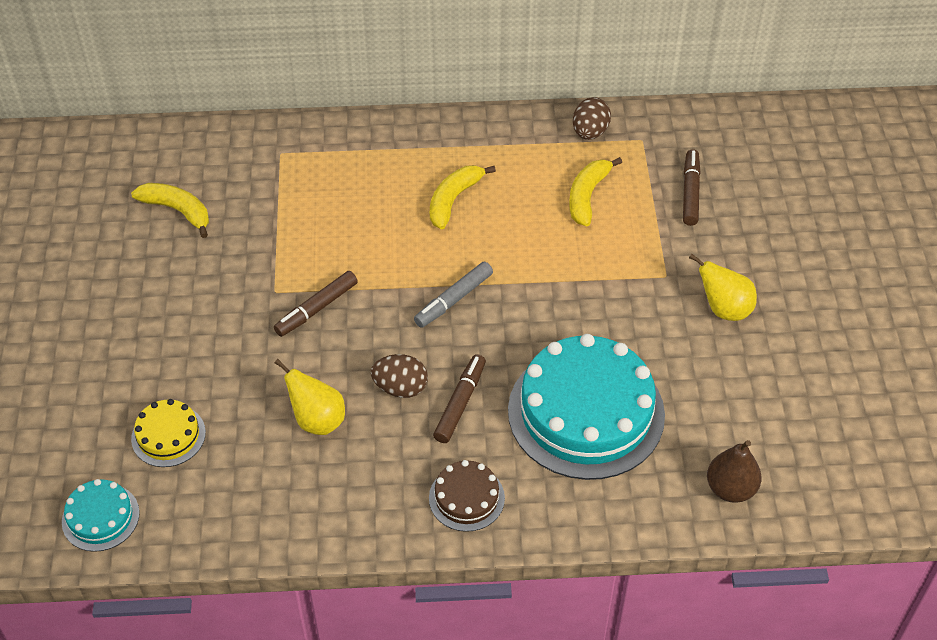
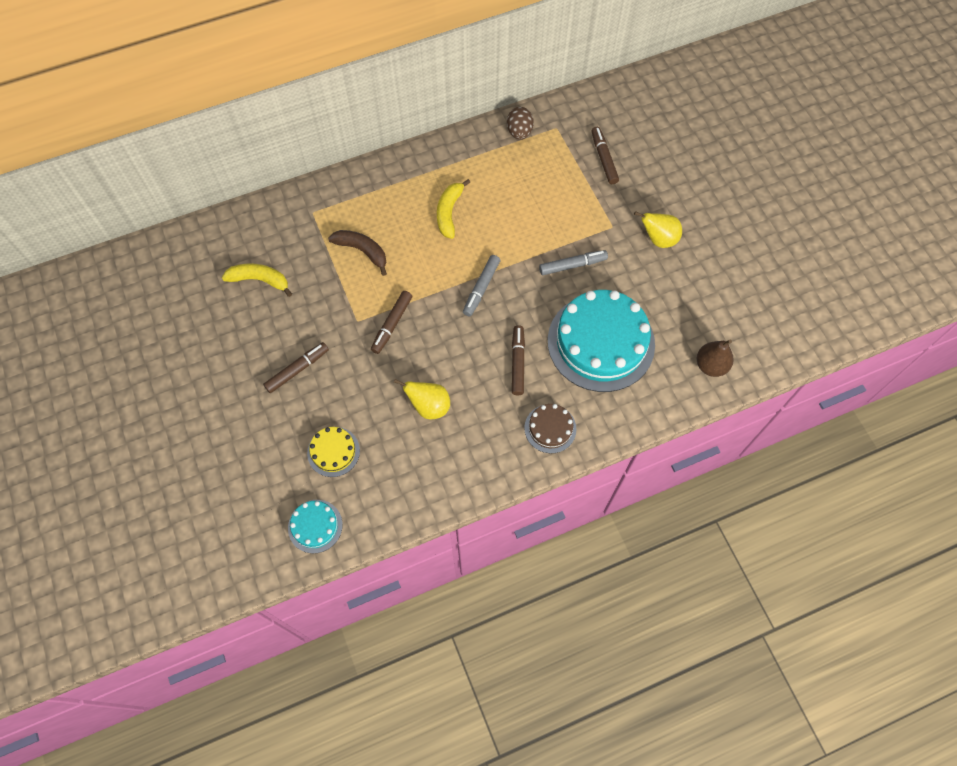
camera: 20 degrees left, 15 degrees up
brown egg [371,354,428,398] -> none
yellow banana [569,157,622,226] -> none
none -> brown marker [263,342,329,393]
none -> brown banana [328,230,387,276]
none -> grey marker [539,250,608,275]

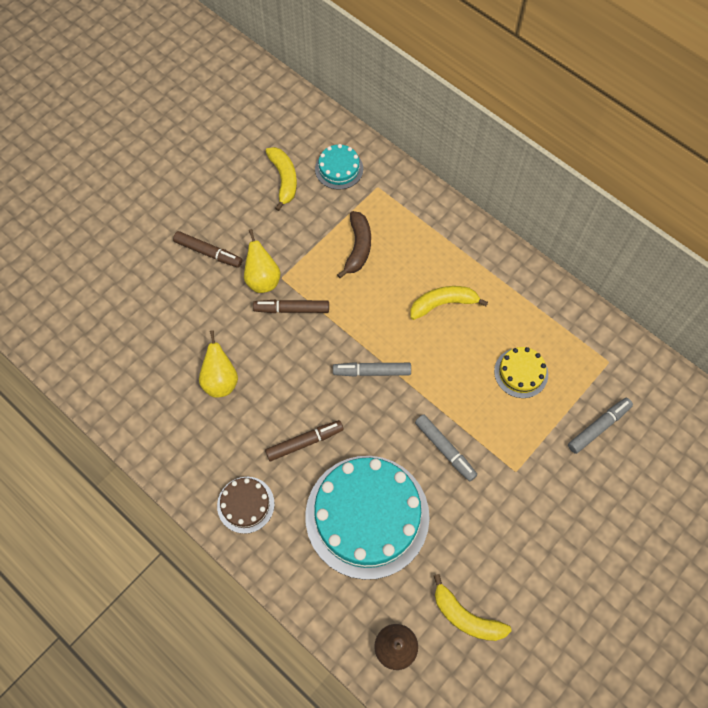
camera: 65 degrees right, 0 degrees up
turquoise cake [288,500,343,553] -> turquoise cake moved to [315,144,363,190]
yellow cake [307,427,360,477] -> yellow cake moved to [494,347,548,398]
brown egg [507,107,534,140] -> none
brown marker [592,127,619,184] -> grey marker [568,398,633,454]
yellow pear [634,211,682,248] -> yellow pear moved to [244,229,281,293]
none -> yellow banana [434,574,512,641]

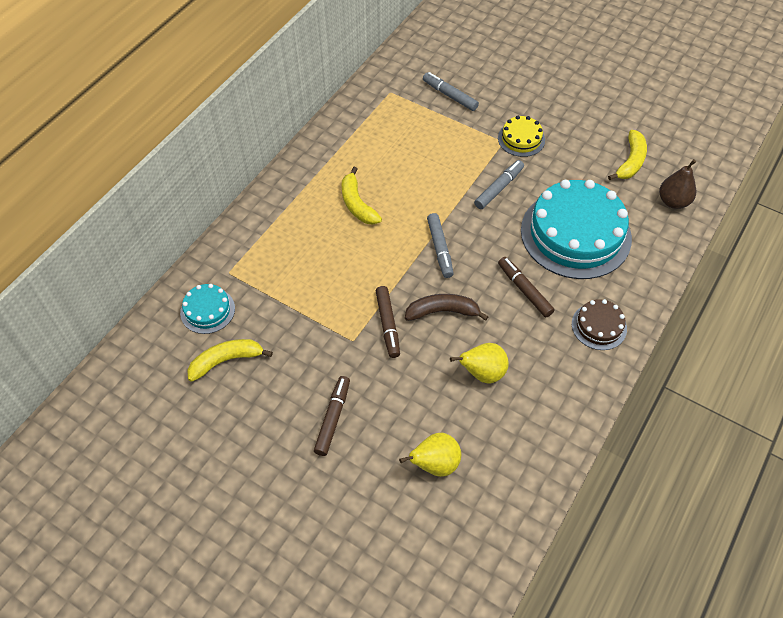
camera: 100 degrees left, 10 degrees down
yellow pear [244,229,281,293] -> yellow pear moved to [399,433,461,477]
brown banana [337,211,371,278] -> brown banana moved to [405,294,489,321]
yellow cake [494,347,548,398] -> yellow cake moved to [498,116,545,157]

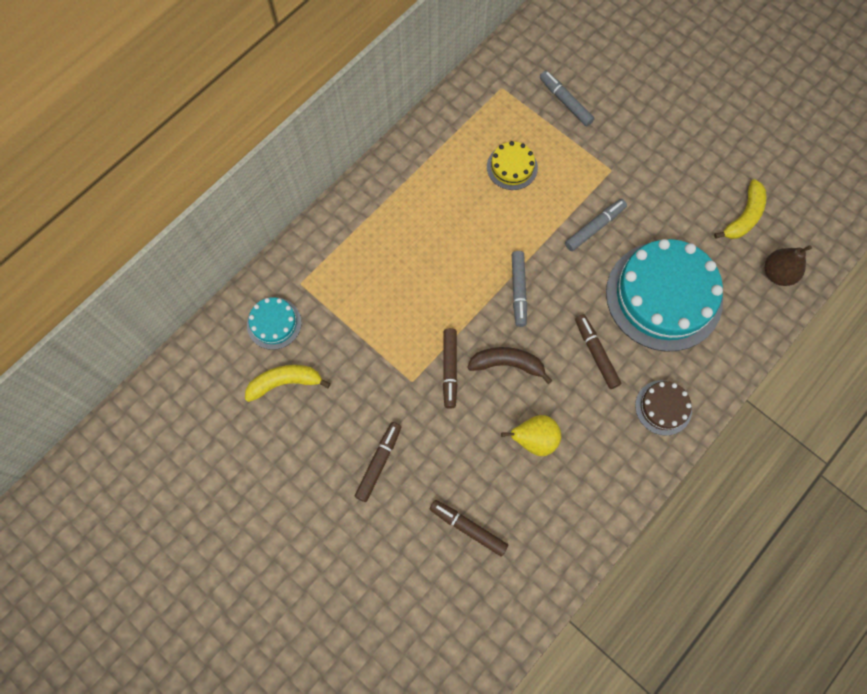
camera: 10 degrees right, 15 degrees up
yellow banana [341,167,382,225] -> none
yellow pear [399,433,461,477] -> brown marker [430,500,508,557]
yellow cake [498,116,545,157] -> yellow cake moved to [487,141,538,190]

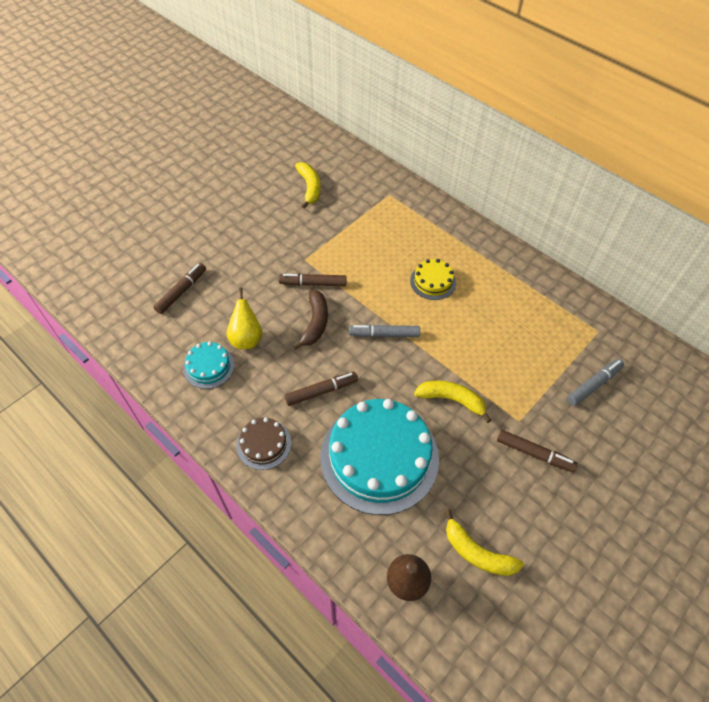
camera: 90 degrees right, 15 degrees down
turquoise cake [247,297,302,350] -> turquoise cake moved to [183,341,235,389]
brown marker [355,422,401,502] -> brown marker moved to [497,430,577,472]
yellow cake [487,141,538,190] -> yellow cake moved to [410,259,456,300]
grey marker [565,199,627,251] -> yellow banana [414,381,491,423]

